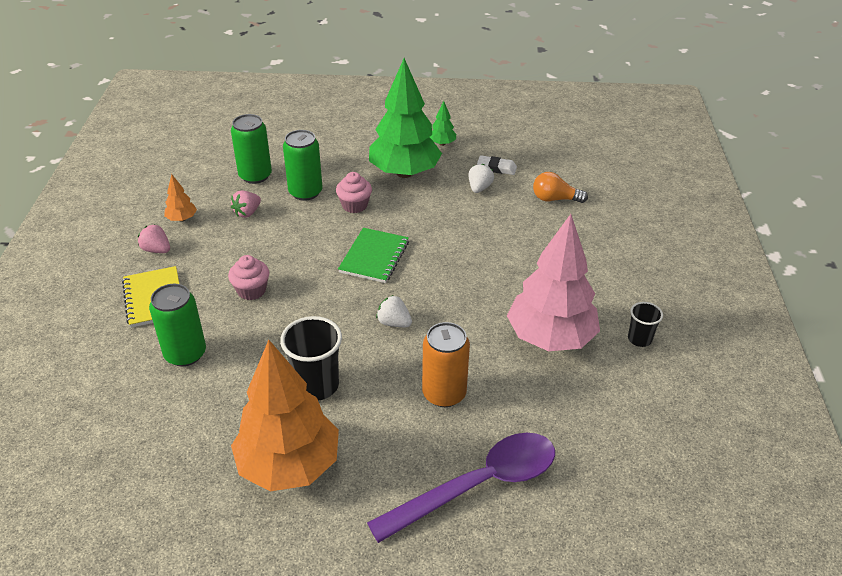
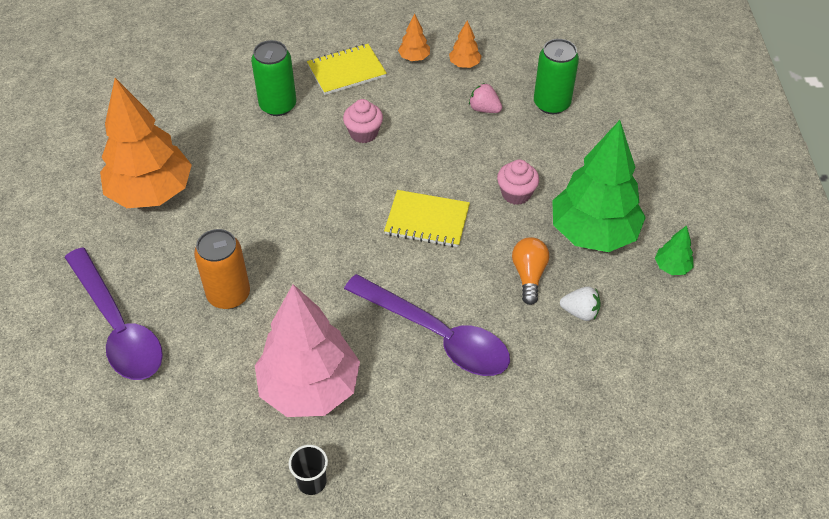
camera: 85 degrees right, 10 degrees up
pink strawberry [138,224,170,253] -> orange tree [398,13,430,61]
black cup [280,316,342,400] -> none
green can [283,130,323,201] -> none
green notebook [338,228,409,283] -> yellow notebook [384,190,470,247]
white strawberry [376,295,412,327] -> none
white eraser [477,155,517,175] -> none
orange light bulb [533,172,588,203] -> orange light bulb moved to [512,237,549,305]
none -> purple spoon [344,274,510,376]

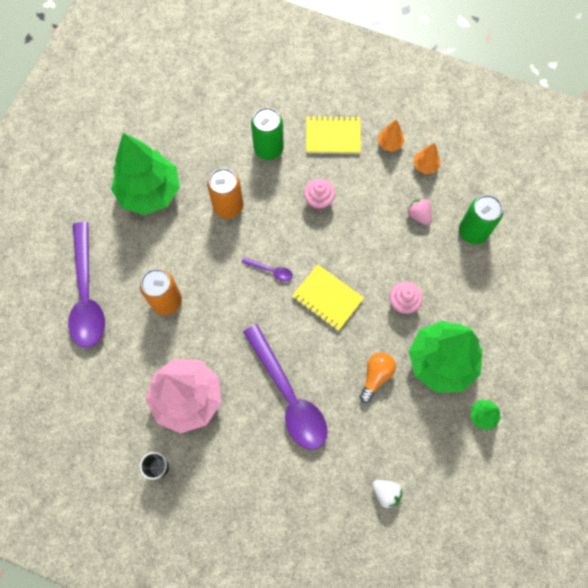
camera: 25 degrees right, 20 degrees up
orange tree [100,78,192,208] -> green tree [111,133,180,215]
white strawberry [560,286,601,321] -> white strawberry moved to [372,480,403,509]
none -> orange can [207,168,243,219]
none -> purple spoon [241,257,293,281]

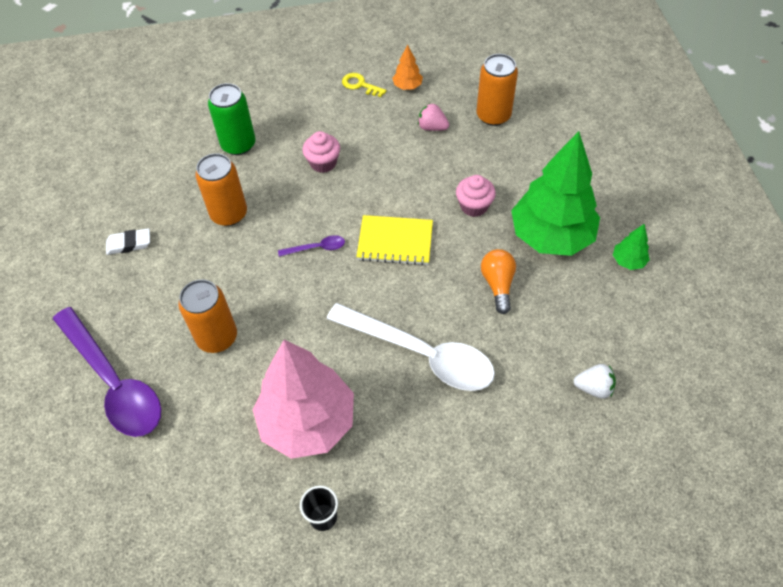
camera: 30 degrees left, 15 degrees down
green tree [111,133,180,215] -> white eraser [106,228,150,255]
purple spoon [243,324,328,450] -> white spoon [327,303,495,391]
yellow notebook [306,115,361,154] -> none
orange tree [378,120,405,152] -> yellow key [342,73,386,97]
green can [459,195,503,244] -> orange can [476,54,518,126]

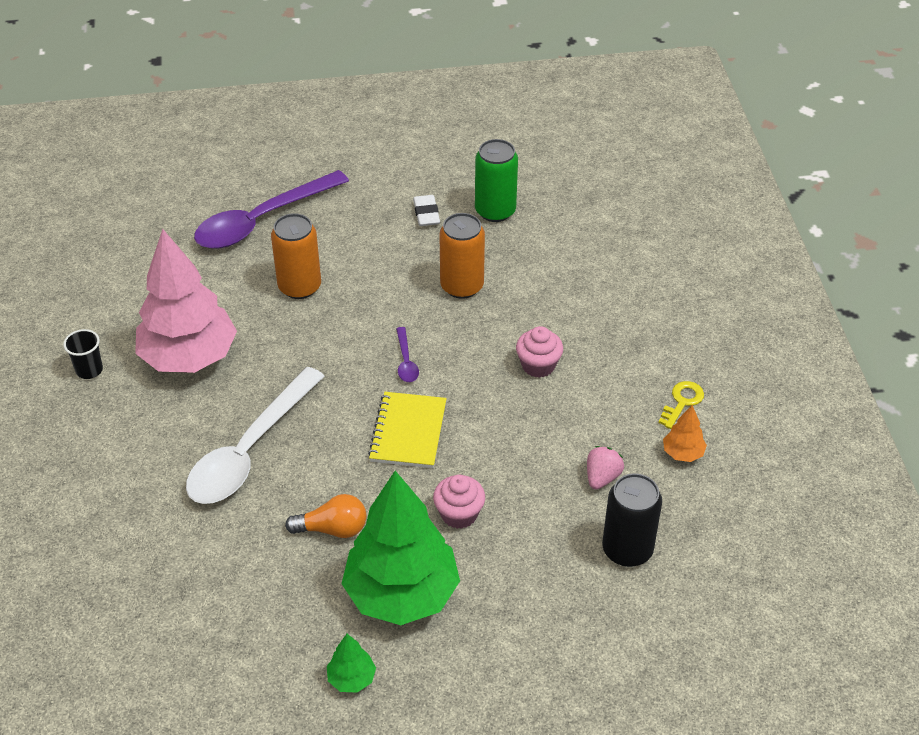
camera: 90 degrees right, 10 degrees down
green can [208,83,256,155] -> green can moved to [475,139,518,222]
orange can [476,54,518,126] -> black can [602,474,662,567]
white strawberry [573,364,616,399] -> none

